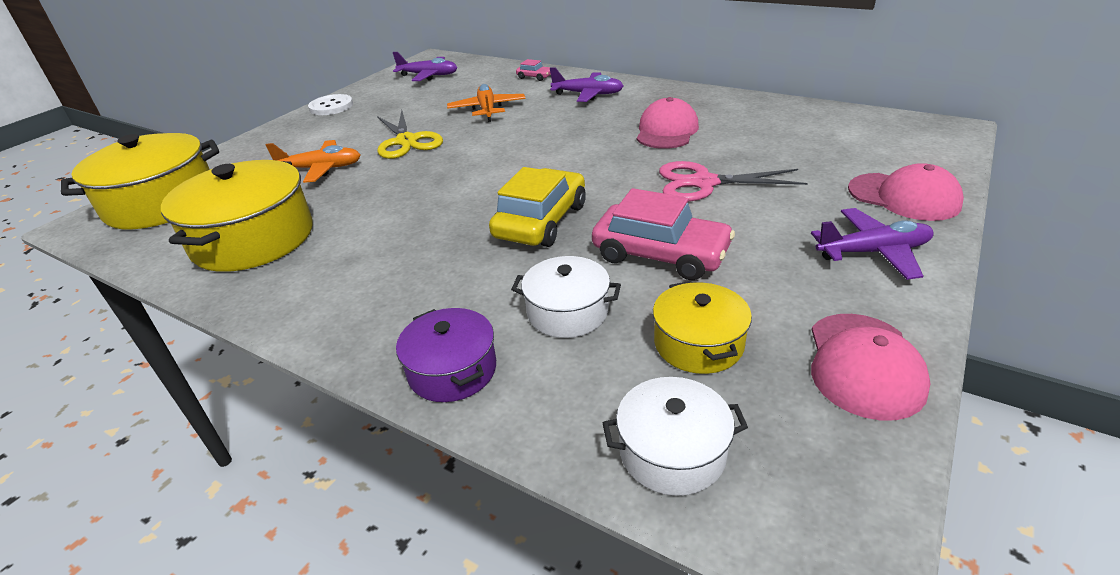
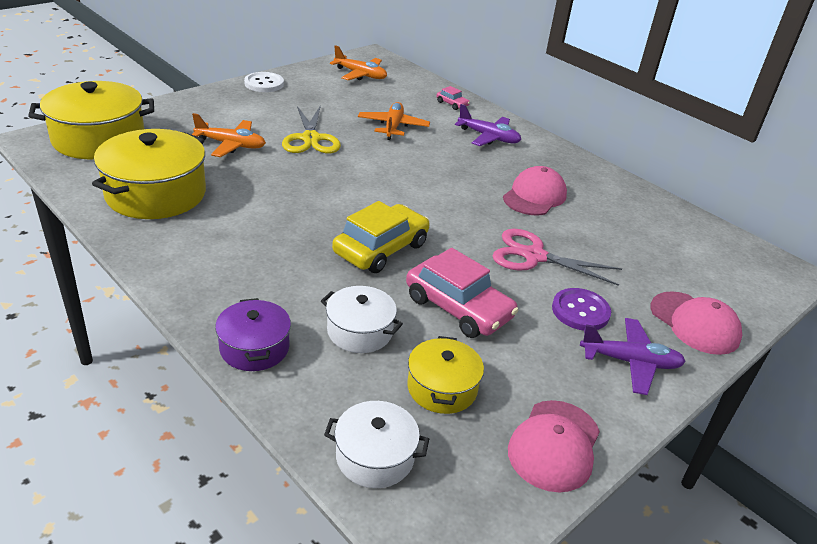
camera: 10 degrees right, 0 degrees up
purple plane [393,52,458,81] -> orange plane [330,45,387,80]
none -> purple button [552,288,611,330]

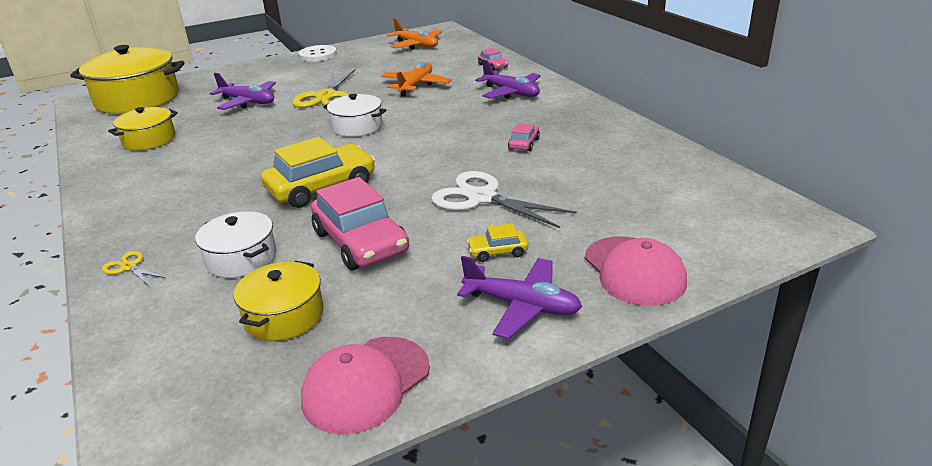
camera: 20 degrees right, 5 degrees down
yellow pot [92,129,206,219] -> yellow pot [108,107,178,150], size x0.55
orange plane [191,113,266,157] -> purple plane [209,73,276,110]
purple pot [215,298,291,371] -> yellow scissors [102,251,165,286]
white pot [324,401,429,488] -> white pot moved to [323,94,386,137]
pink scissors [493,229,622,286] -> white scissors [431,171,577,228]
pink cap [503,166,567,215] -> pink car [508,123,540,151]
purple button [552,288,611,330] -> yellow car [467,223,528,262]

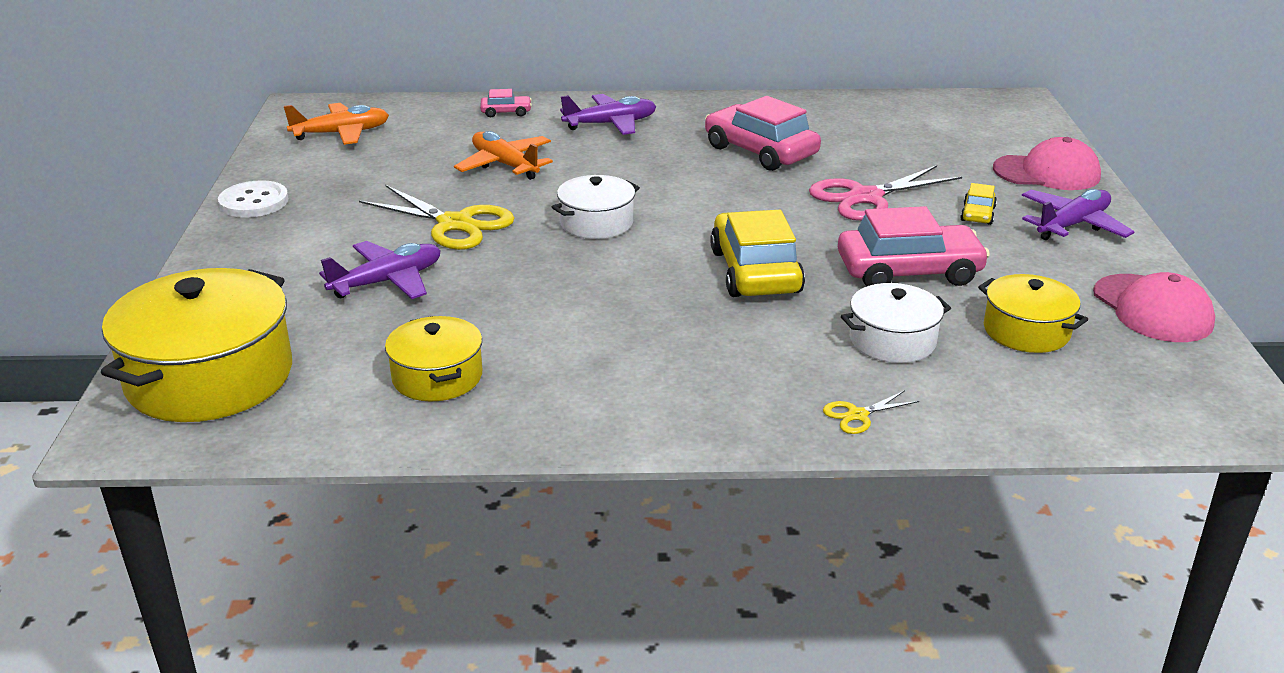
camera: 65 degrees left, 0 degrees up
white scissors [431,171,577,228] -> pink scissors [809,165,962,221]
pink car [508,123,540,151] -> pink car [705,96,821,171], size x2.16

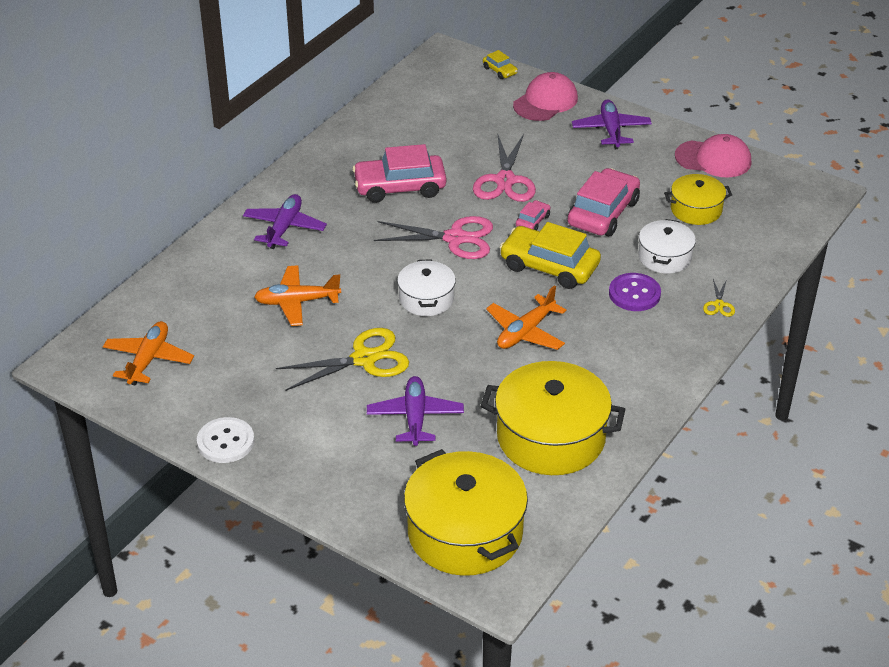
camera: 55 degrees left, 10 degrees up
yellow pot [385,316,482,402] -> yellow pot [481,361,626,475], size x1.81
pink car [480,89,532,117] -> pink car moved to [516,200,550,230]
yellow car [960,183,997,225] -> yellow car moved to [483,50,518,79]
none -> pink scissors [374,216,493,259]
none -> orange plane [486,285,566,350]
none -> purple button [609,273,661,311]

